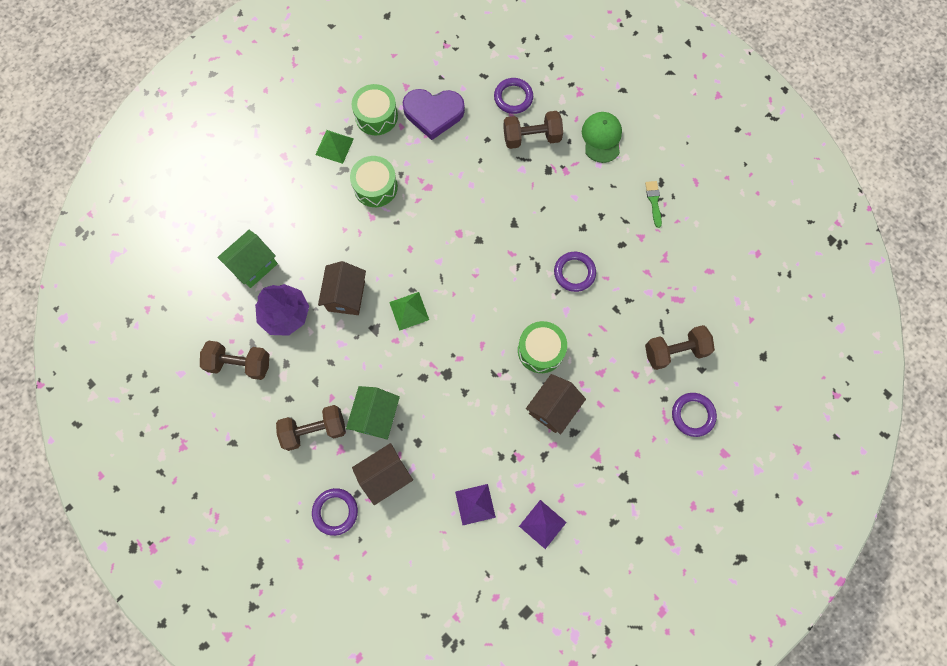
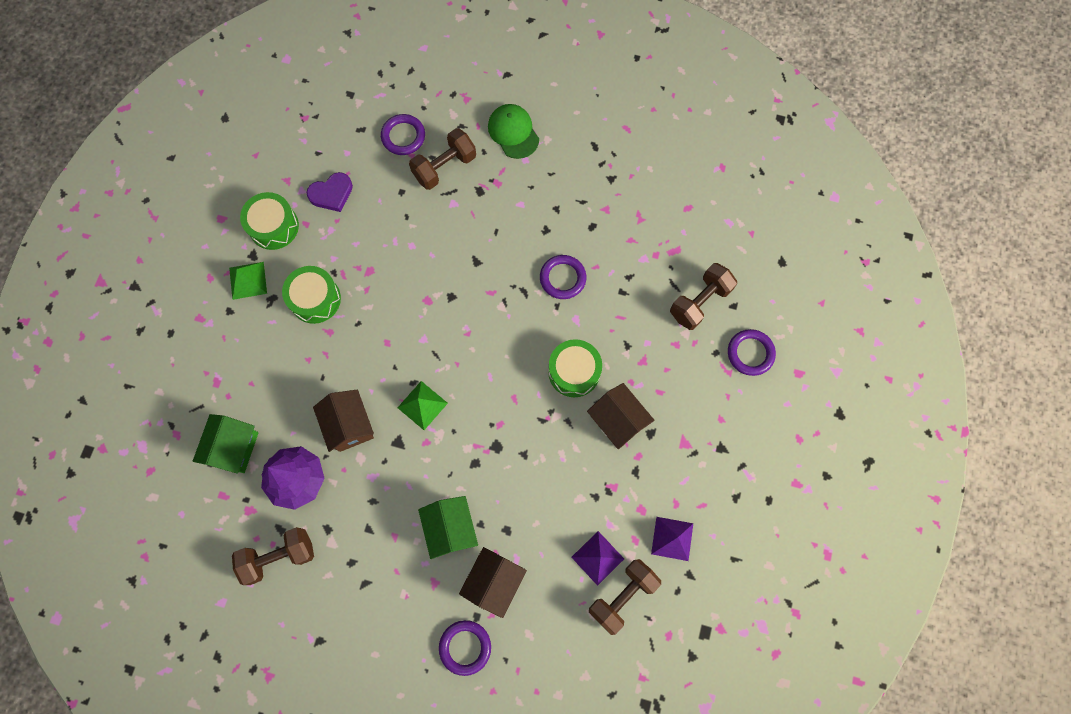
camera: 30 degrees left, 0 degrees up
brown dumbbell [276,405,346,451] -> brown dumbbell moved to [589,559,661,635]
purple heart [403,89,465,140] -> purple heart [307,172,353,212], size x0.65
brown house [526,374,586,434] -> brown house turned 45 degrees counterclockwise [587,383,655,449]
green brush [645,181,662,228] -> none

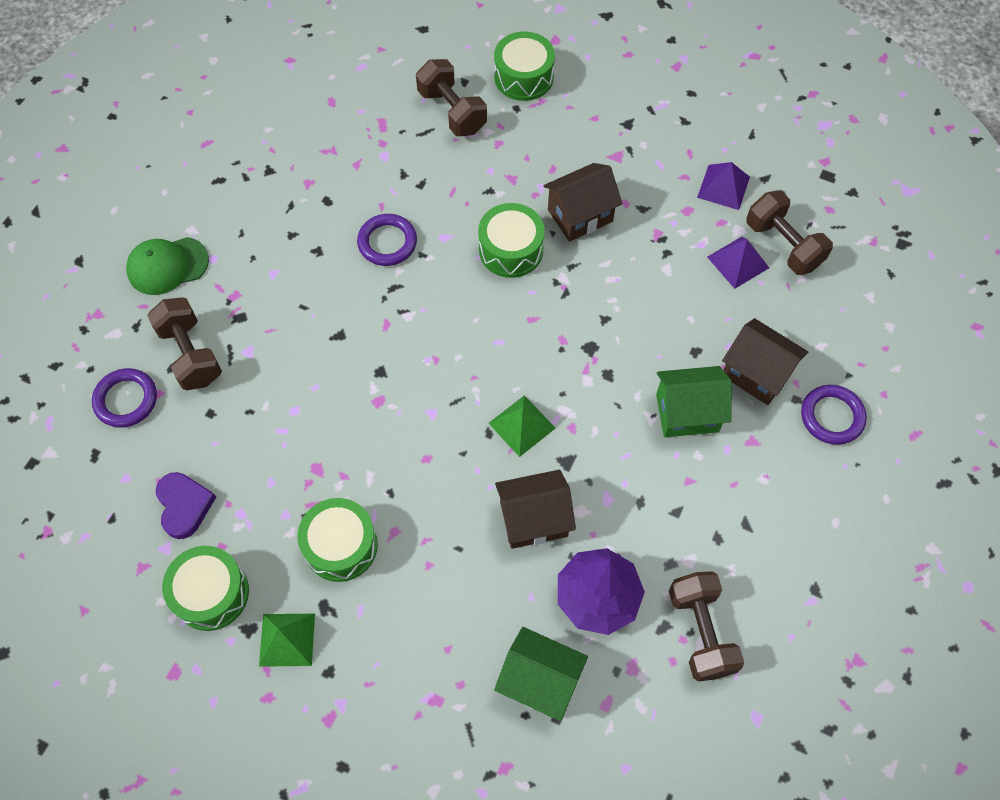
camera: 80 degrees left, 10 degrees down
purple ring [728,329,776,376] -> green drum [494,31,555,101]

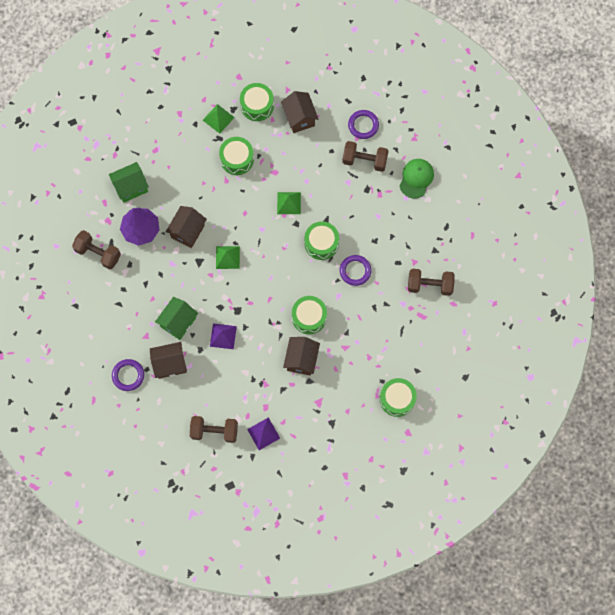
camera: 130 degrees right, 10 degrees up
purple heart [156,472,216,539] -> brown house [281,91,318,133]
brown dumbbell [416,59,487,136] -> brown dumbbell moved to [408,269,455,296]
purple pyramid [707,237,769,289] -> purple pyramid moved to [210,323,237,349]
none -> green pyramid [277,192,301,214]
none -> green drum [304,221,339,260]

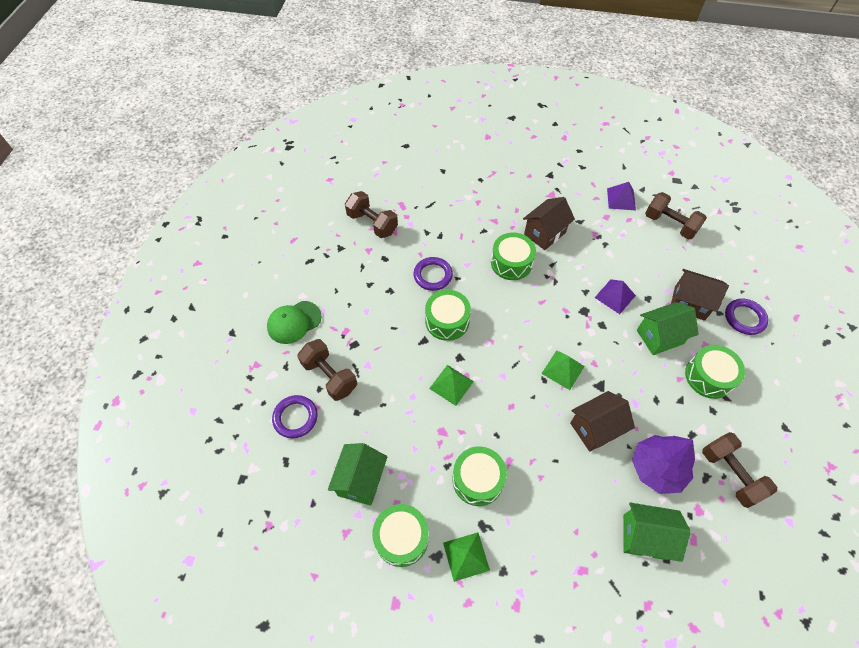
camera: 145 degrees left, 15 degrees down
brown house [281,91,318,133] -> green house [328,443,387,506]
green drum [380,378,417,417] -> green drum moved to [685,345,745,399]

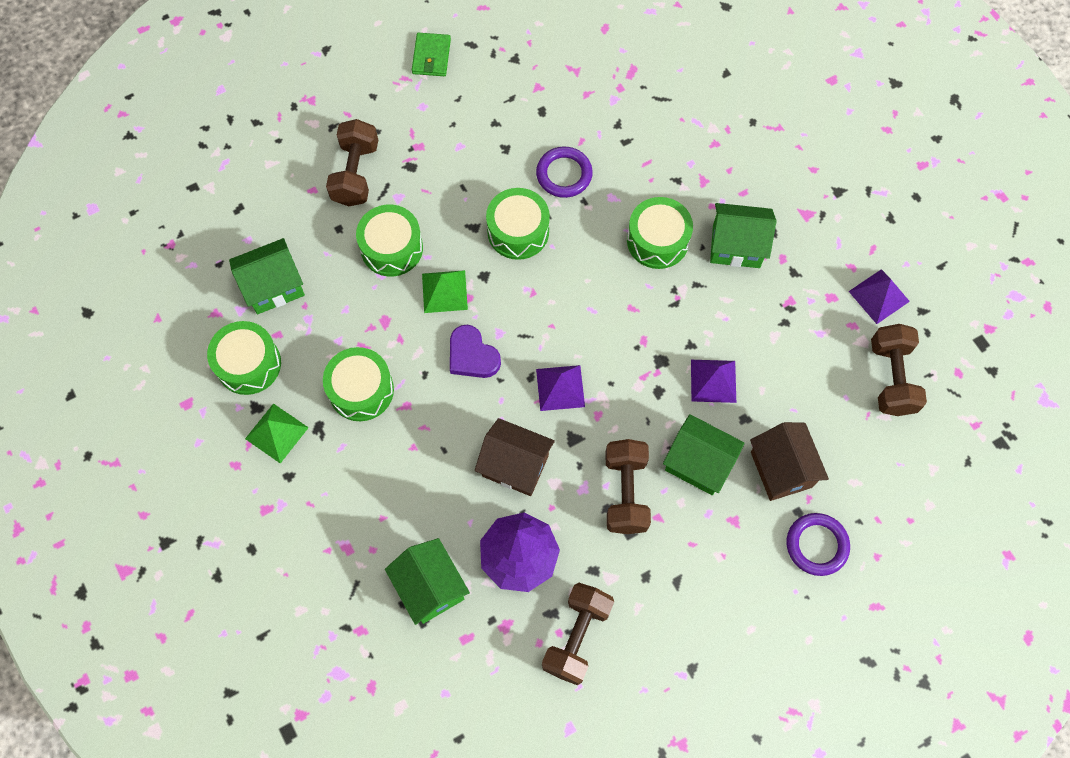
camera: 50 degrees right, 10 degrees up
green cap [267,301,321,344] -> none
purple ring [272,395,318,438] -> none
brown dumbbell [345,191,398,238] -> brown dumbbell moved to [605,439,651,534]
brown house [523,197,575,250] -> green house [710,203,776,268]
green pyramid [541,350,585,390] -> purple pyramid [536,365,585,411]
green drum [685,345,745,399] -> green drum moved to [356,205,423,277]
none -> green wallet [412,33,451,76]
none -> purple heart [450,325,501,378]

